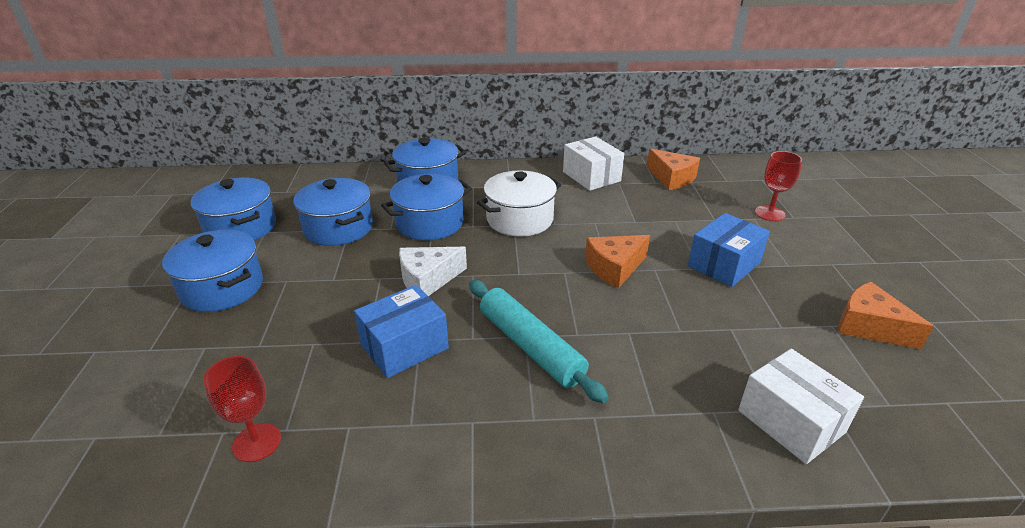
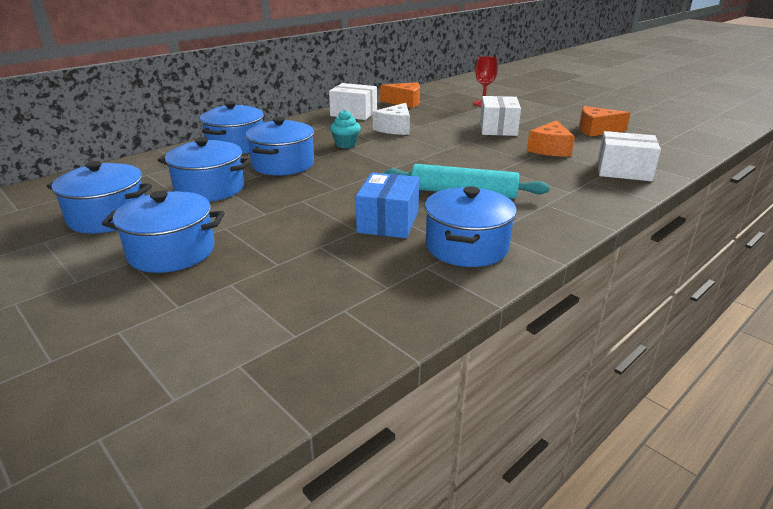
camera: 40 degrees left, 5 degrees down
red goblet [203,356,281,462] -> none
white cheese [399,247,467,296] -> white cheese moved to [373,103,410,135]
white pot [477,170,562,237] -> turquoise cupcake [330,110,361,148]
orange cheese [585,235,650,288] -> orange cheese moved to [527,120,575,156]
blue box [688,213,770,287] -> white box [480,96,521,136]
none -> blue pot [425,186,517,267]

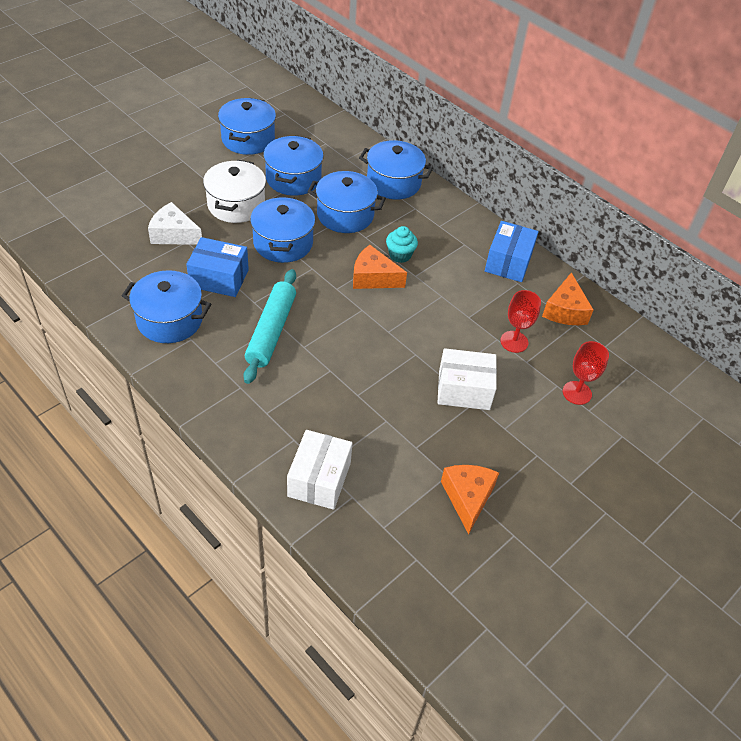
camera: 85 degrees right, 20 degrees up
blue pot [102,191,224,273] -> blue pot moved to [250,196,315,263]
white box [329,83,377,120] -> blue box [485,221,539,282]
white cheese [373,103,410,135] -> white cheese moved to [148,202,202,245]
orange cheese [527,120,575,156] -> orange cheese moved to [353,245,407,289]
none -> white pot [203,160,266,223]
none -> red goblet [500,290,541,353]

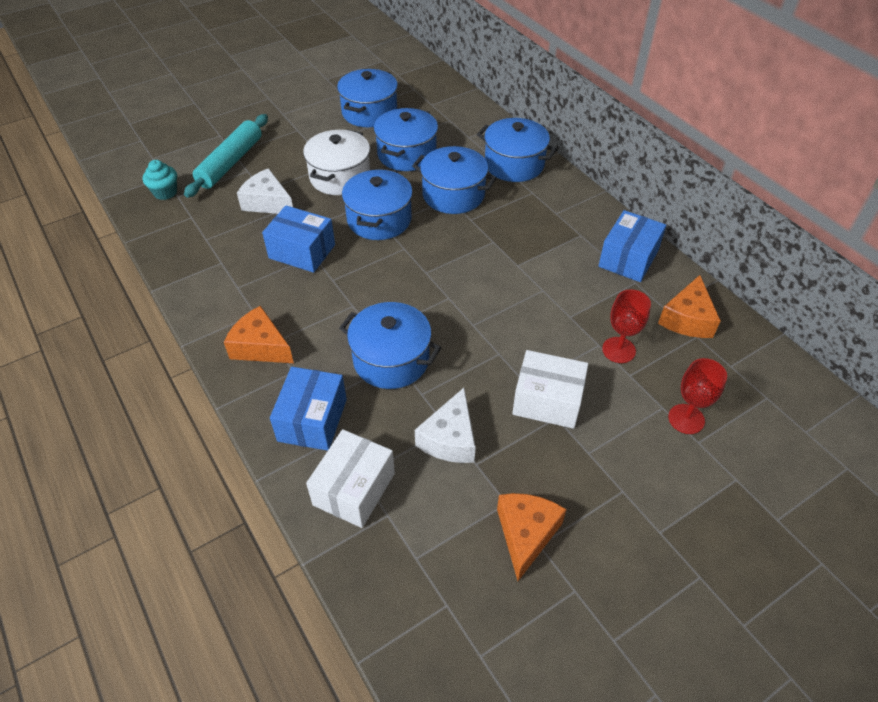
camera: 15 degrees right, 0 degrees up
blue pot [122,270,211,343] -> blue pot moved to [339,302,441,389]
turquoise rolling pin [243,269,296,384] -> turquoise rolling pin moved to [184,114,268,198]
orange cheese [353,245,407,289] -> orange cheese moved to [224,306,294,363]
turquoise cupcake [386,226,418,263] -> turquoise cupcake moved to [143,160,177,200]
none -> blue box [270,367,347,451]
none -> white cheese [415,388,476,463]

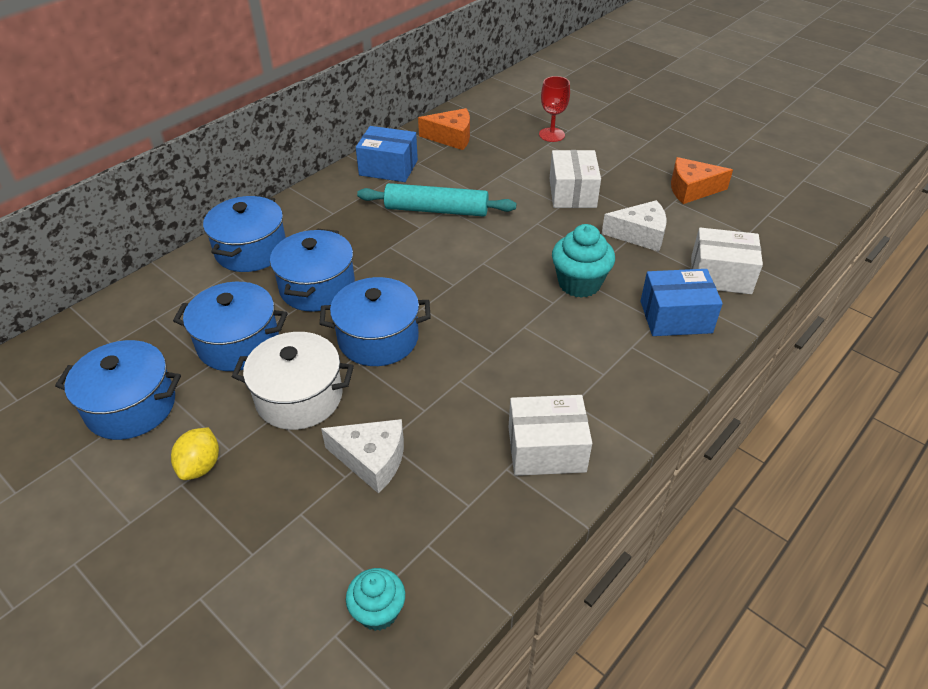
camera: 105 degrees left, 5 degrees down
turquoise rolling pin [184,114,268,198] -> turquoise rolling pin moved to [357,183,516,217]
orange cheese [224,306,294,363] -> none
white cheese [237,168,293,214] -> white cheese turned 90 degrees counterclockwise [321,419,404,494]
blue box [262,205,335,273] -> none
blue pot [339,302,441,389] -> turquoise cupcake [552,224,615,298]
red goblet [602,289,651,363] -> none
none -> yellow lemon [171,427,219,480]
none -> white box [509,395,592,476]

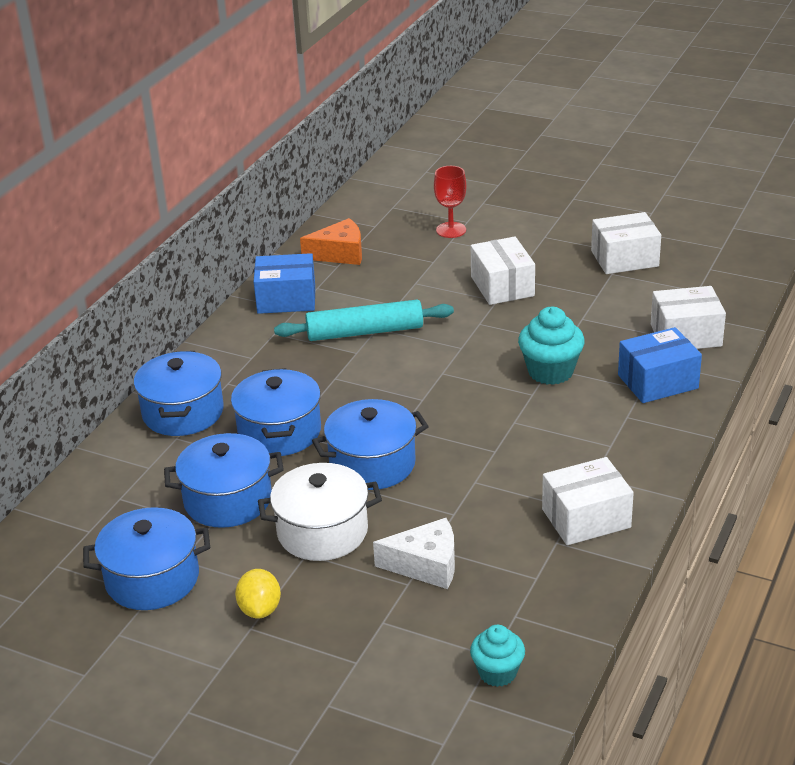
camera: 15 degrees left, 10 degrees down
white cheese [602,200,667,252] -> none
orange cheese [671,157,733,204] -> white box [591,212,661,274]

